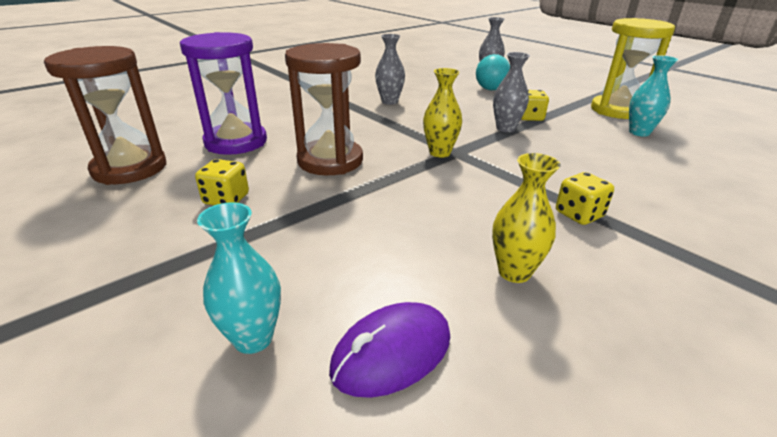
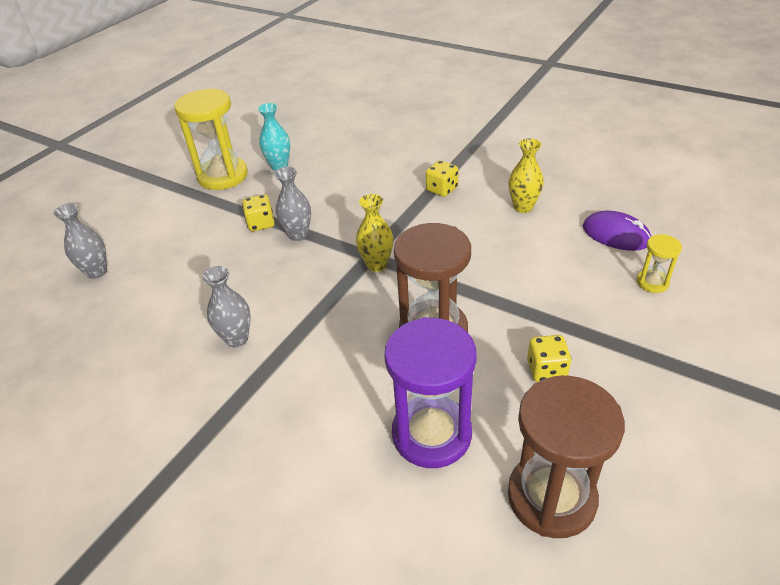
camera: 105 degrees left, 10 degrees up
turquoise vase [197,202,281,354] -> yellow hourglass [637,234,682,293]
turquoise ball [476,54,510,90] -> none

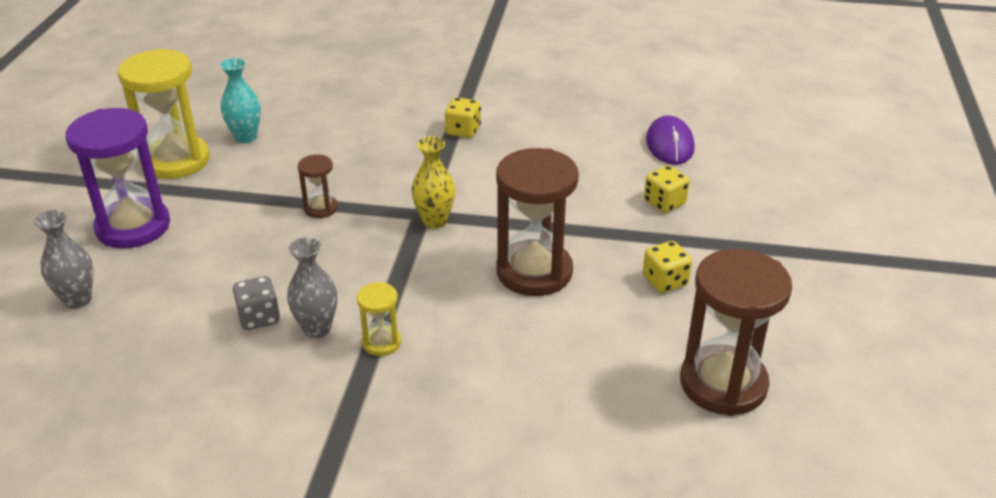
camera: 25 degrees left, 5 degrees down
yellow dice [242,194,275,231] -> yellow dice moved to [644,165,689,213]
grey vase [274,167,311,241] -> brown hourglass [298,154,338,218]
purple hourglass [384,317,477,468] -> purple hourglass moved to [65,108,170,249]
yellow vase [509,138,544,213] -> none
purple mouse [583,211,652,251] -> purple mouse turned 75 degrees clockwise [646,115,695,165]
yellow hourglass [637,234,682,293] -> yellow hourglass moved to [357,282,401,356]
none -> grey dice [233,276,280,330]

